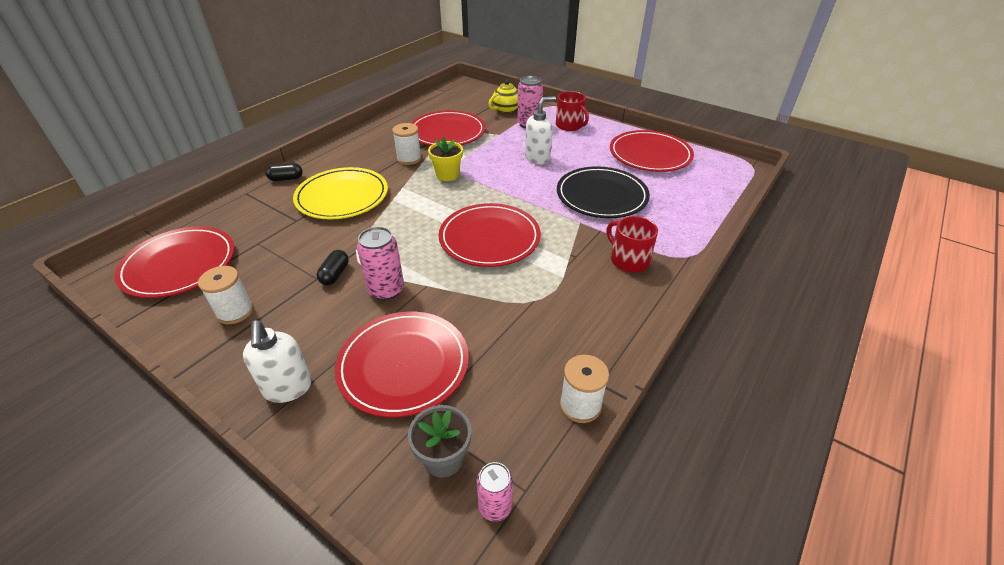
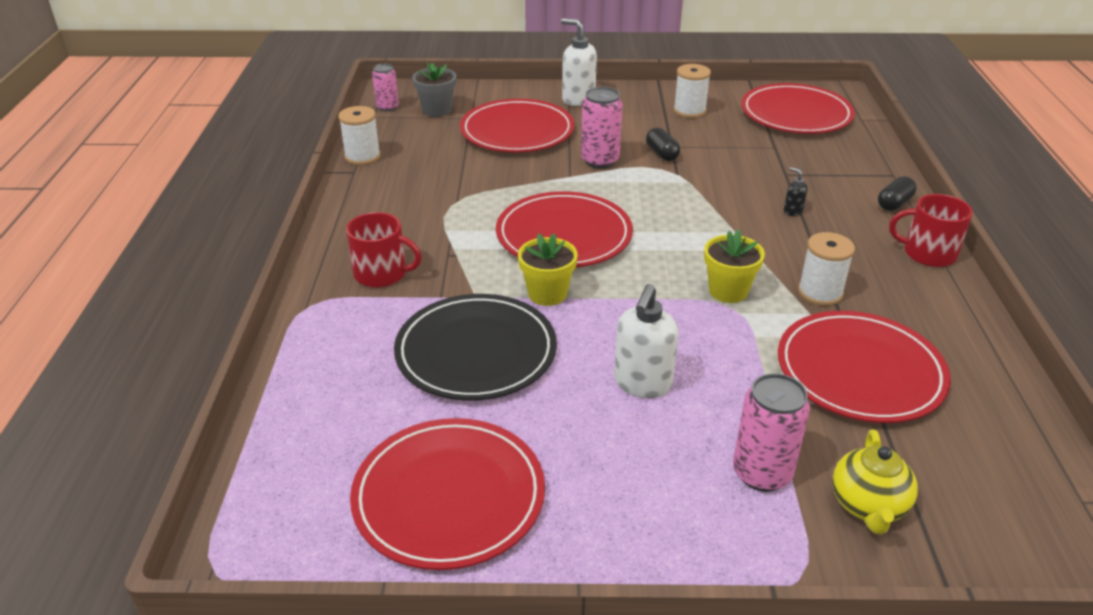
camera: 145 degrees right, 5 degrees down
yellow plate [293,167,388,219] -> black soap dispenser [784,167,808,216]
red mug [556,91,589,131] -> red mug moved to [889,194,973,267]
none -> yellow flower pot [518,233,578,306]

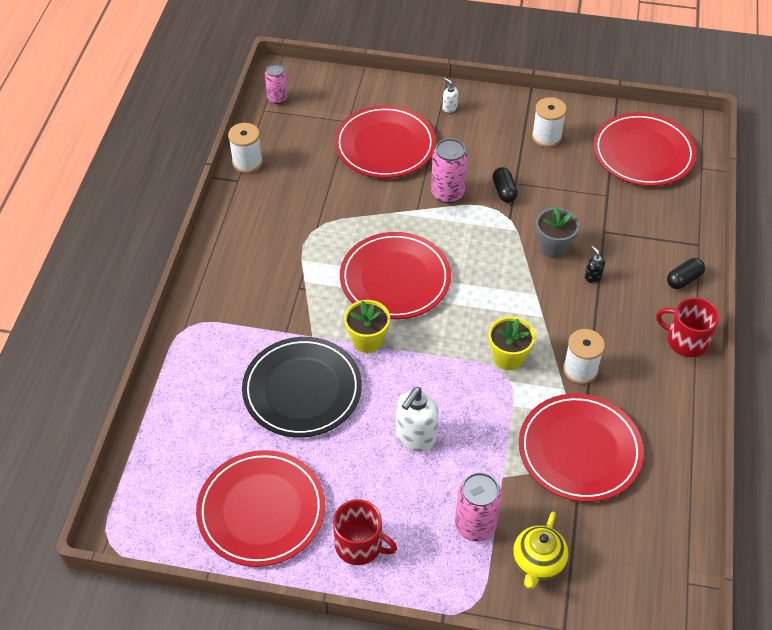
camera: 10 degrees right, 15 degrees up
red mug [346,212,422,288] -> red mug moved to [333,499,397,565]
grey flower pot [413,62,456,117] -> grey flower pot moved to [536,207,579,258]
white soap dispenser [561,18,597,106] -> white soap dispenser [442,78,458,113], size x0.47

